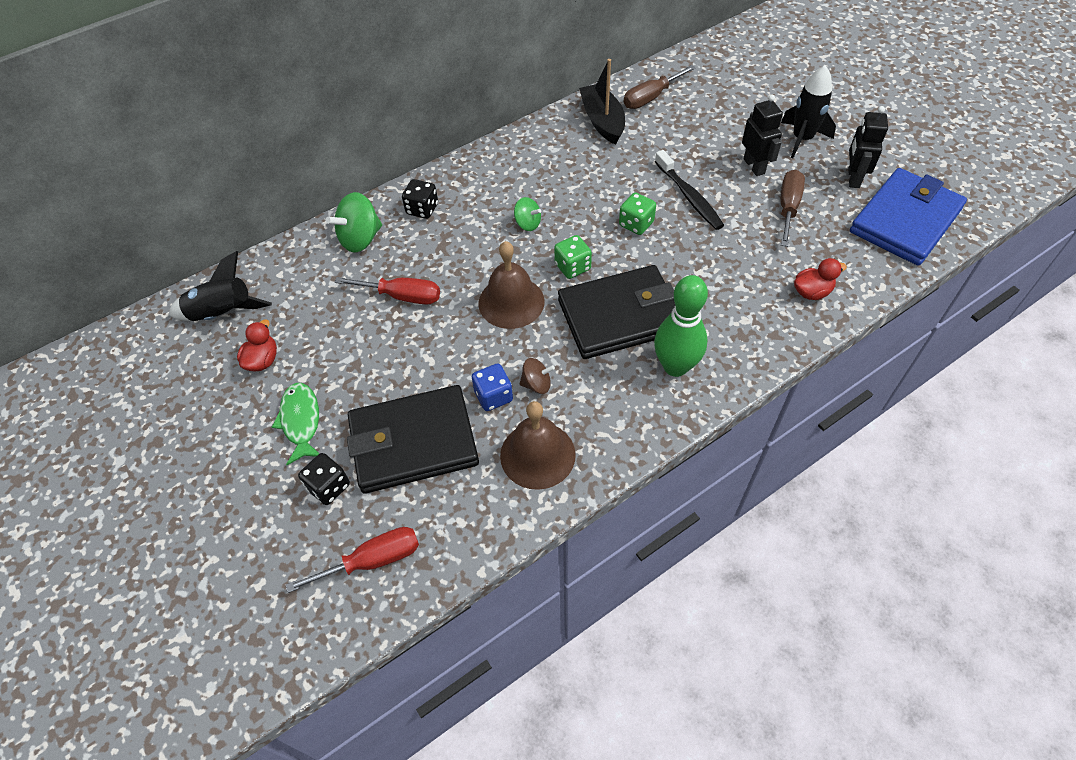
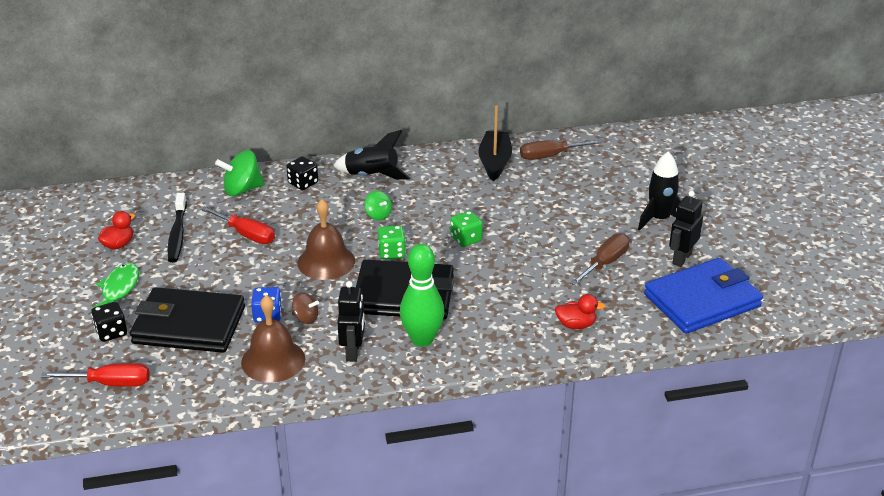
camera: 20 degrees right, 20 degrees down
black rocket [168,251,272,321] -> black rocket moved to [333,130,410,180]
black toothbrush [655,150,724,230] -> black toothbrush moved to [168,193,187,263]
black robot [742,94,783,176] -> black robot moved to [337,281,365,362]

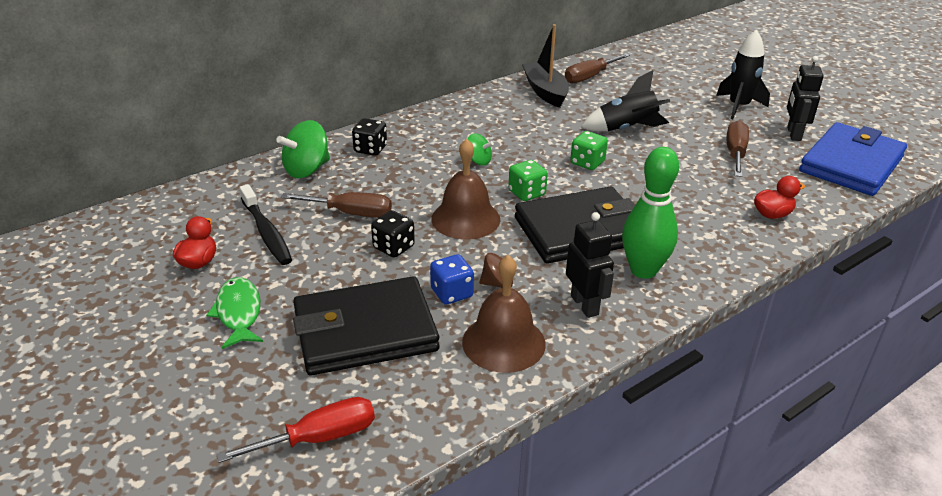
camera: 25 degrees left, 0 degrees up
black dice [91,302,127,342] -> black dice moved to [371,210,415,258]
red screwdriver [201,206,275,244] -> brown screwdriver [281,192,392,218]
black rocket [333,130,410,180] -> black rocket moved to [581,70,670,131]

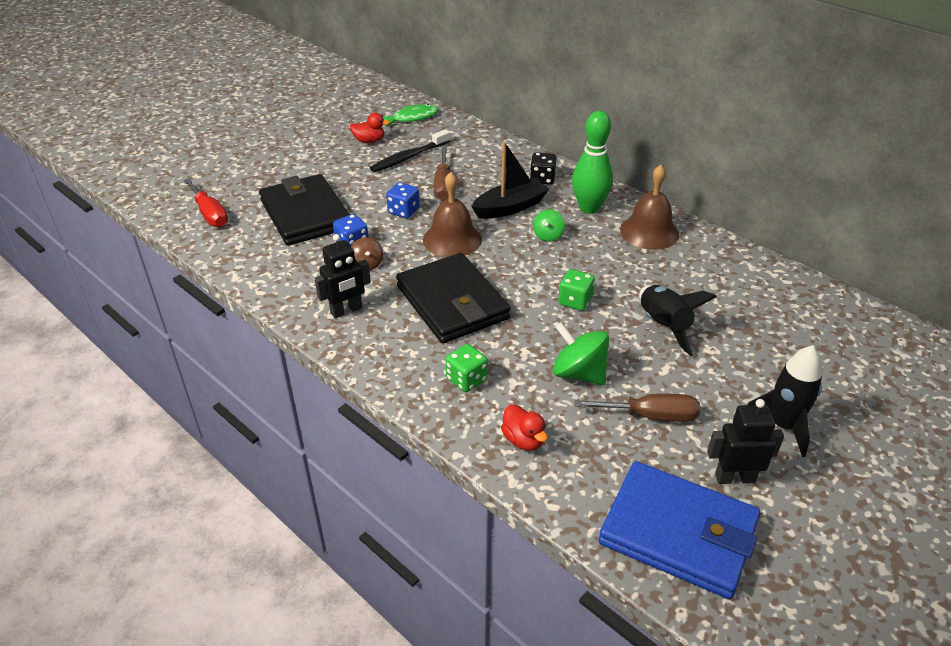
camera: 80 degrees right, 5 degrees up
green fish [206,277,263,349] -> green fish moved to [383,104,439,128]
green spinning top [276,120,330,178] -> green spinning top moved to [553,322,609,385]
black dice [371,210,415,258] -> blue dice [386,182,420,218]
brown bell [462,255,546,373] -> brown bell moved to [620,165,679,250]
green dice [508,160,548,201] -> green dice moved to [446,344,488,392]
black boat [522,24,569,107] -> black boat moved to [471,142,549,219]
brown screwdriver [565,53,630,83] -> none
green bowling pin [622,147,679,279] -> green bowling pin moved to [572,111,613,214]

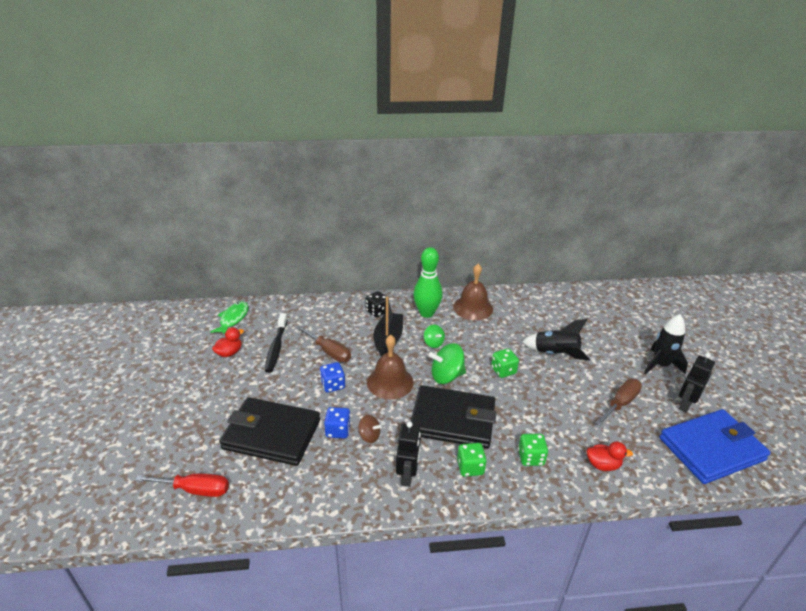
camera: 50 degrees left, 5 degrees down
green spinning top [553,322,609,385] -> green spinning top moved to [428,343,466,384]
none -> green dice [457,443,487,477]

